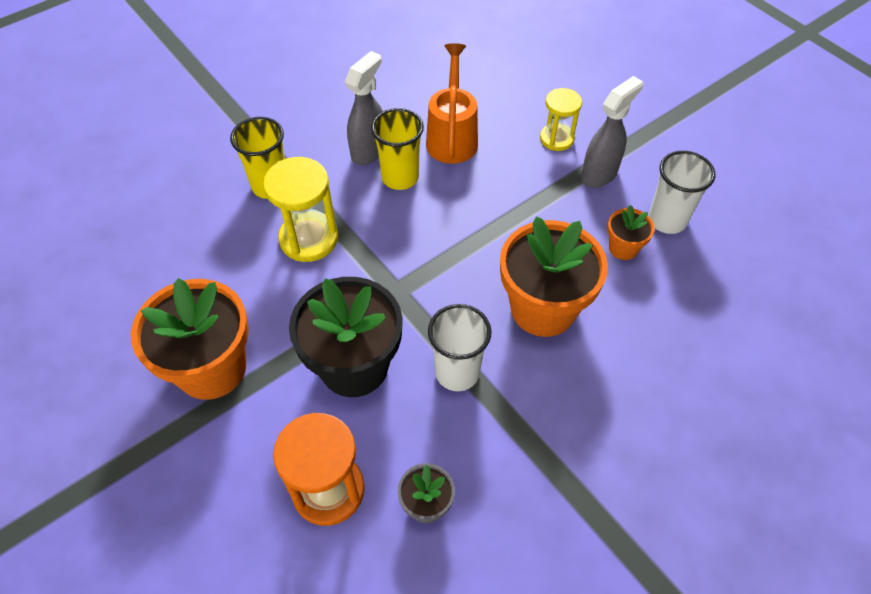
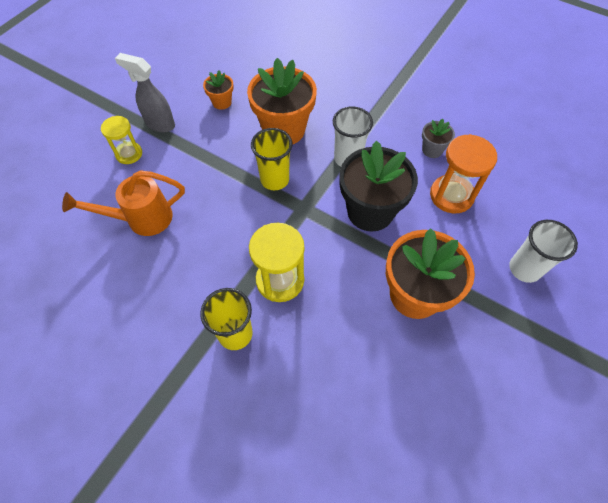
camera: 110 degrees left, 5 degrees up
grey spray bottle [345,51,383,165] -> none
yellow cup [371,108,424,190] -> yellow cup moved to [251,128,293,190]
white cup [648,151,715,234] -> white cup moved to [509,220,578,283]

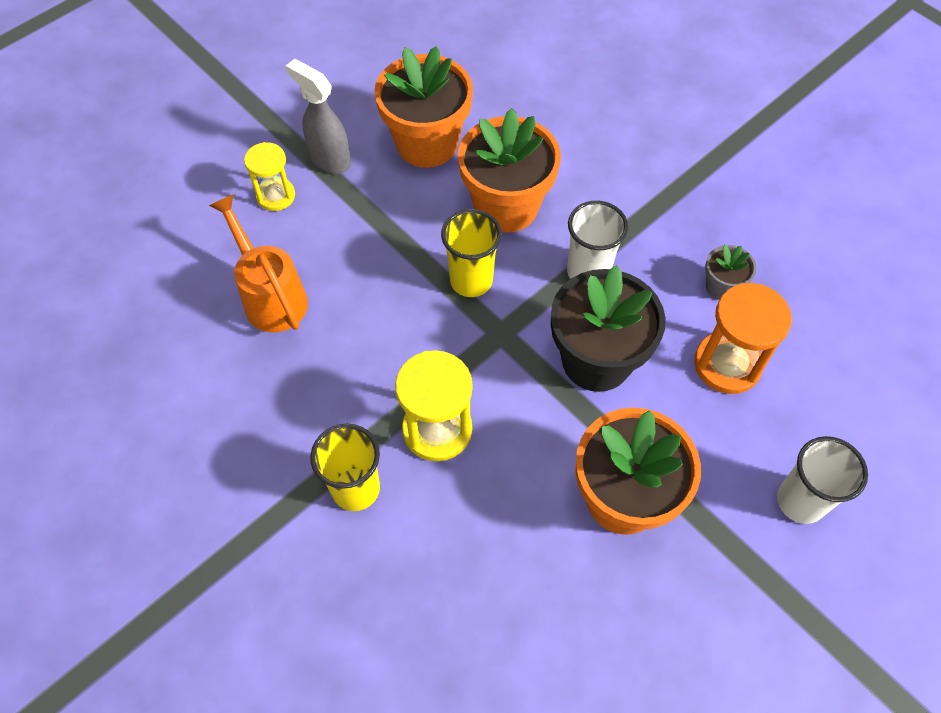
camera: 15 degrees right, 0 degrees up
orange watering can [62,170,185,236] -> orange watering can turned 60 degrees clockwise [209,194,308,332]
orange flower pot [203,70,234,110] -> orange flower pot [374,46,473,168], size x2.10

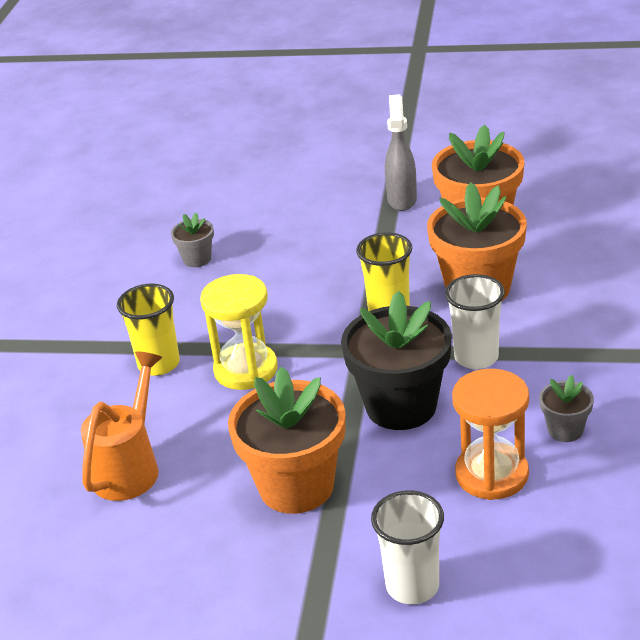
camera: 55 degrees right, 25 degrees down
orange watering can [209,194,308,332] -> orange watering can moved to [81,351,162,501]
yellow hourglass [244,142,295,211] -> none
none -> grey flower pot [171,213,214,267]

